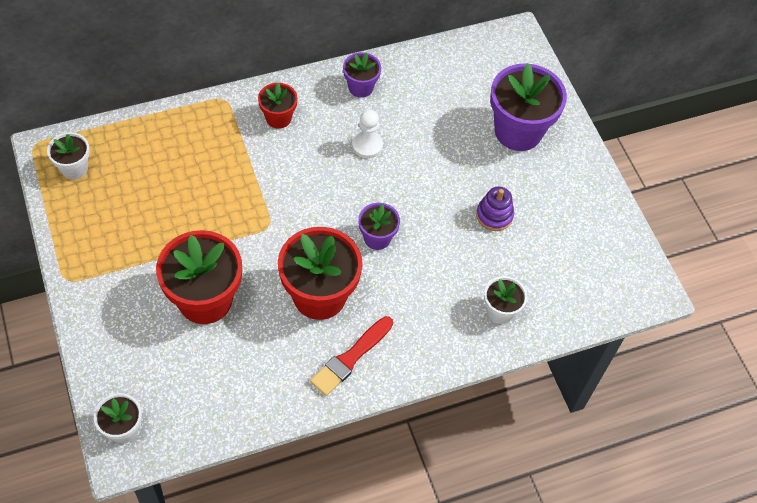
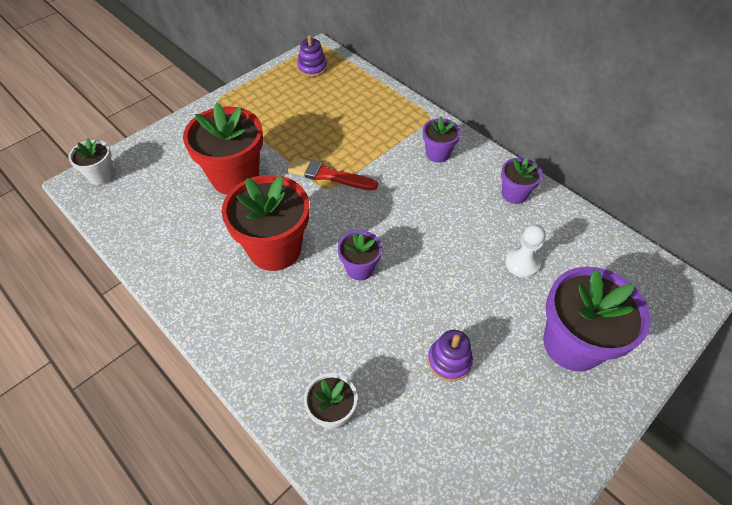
camera: 70 degrees right, 5 degrees down
white flower pot [47,132,90,180] -> purple stacking toy [297,35,327,77]
red flower pot [258,83,298,129] -> purple flower pot [423,117,461,163]
red brush [310,316,393,396] -> red brush moved to [287,157,378,190]
white pawn [352,109,383,158] -> white pawn moved to [505,225,546,278]

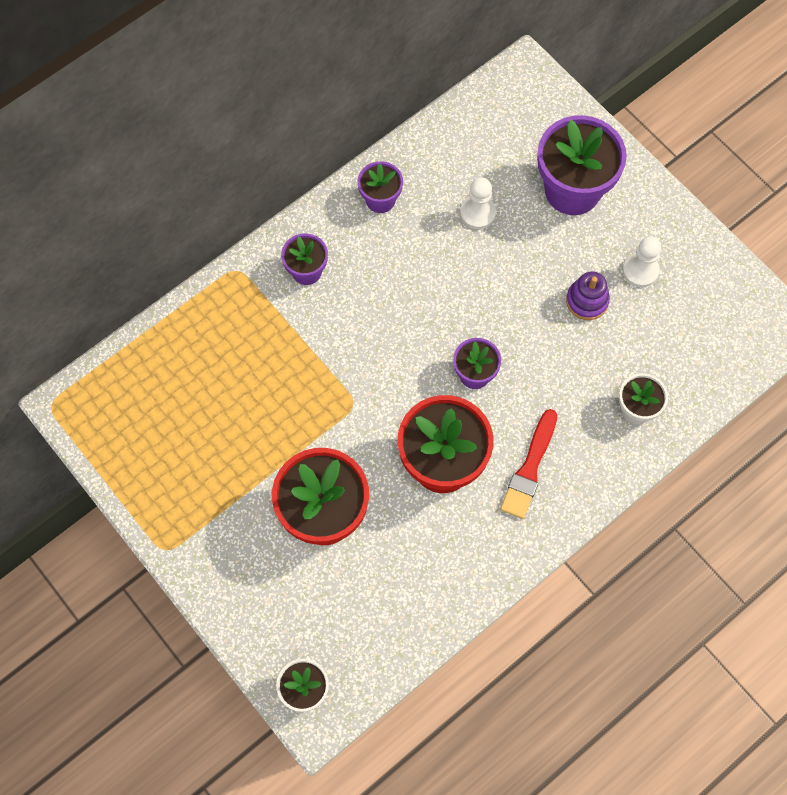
camera: 85 degrees left, 15 degrees up
red brush [287,157,378,190] -> red brush moved to [500,409,557,519]
purple stacking toy [297,35,327,77] -> none
none -> white pawn [622,237,661,287]

